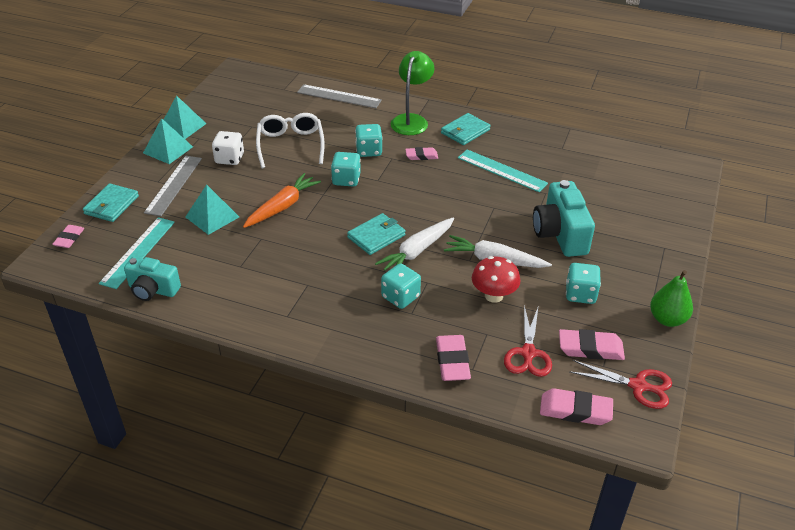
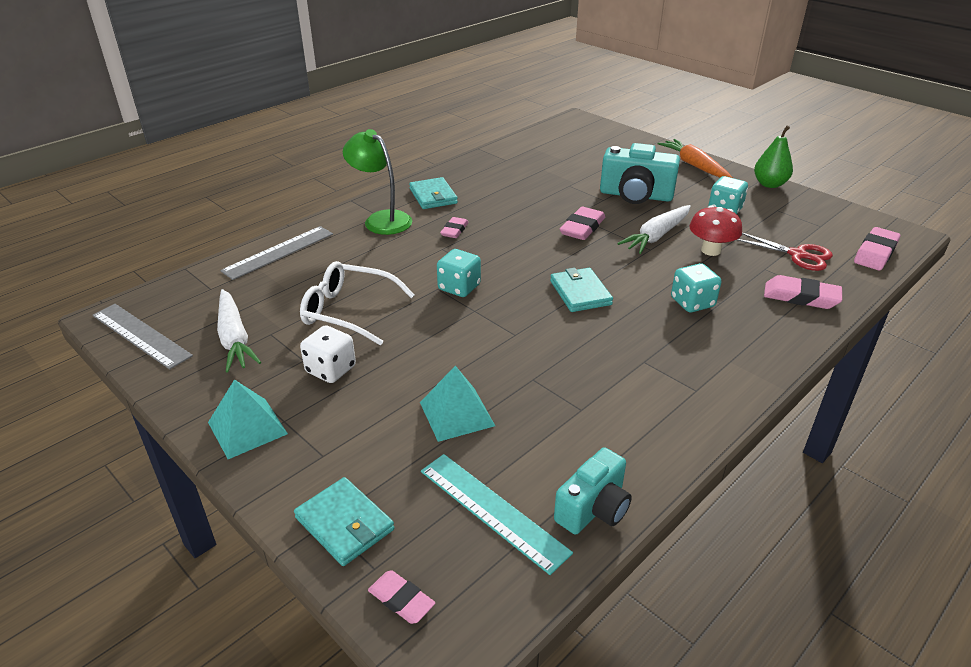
camera: 65 degrees left, 5 degrees down
grey ruler [144,156,202,216] -> grey ruler moved to [93,304,193,369]
turquoise pyramid [164,95,207,139] -> none
orange carrot [243,173,321,228] -> orange carrot moved to [658,139,733,178]
turquoise dice [355,124,383,157] -> none
white carrot [375,217,454,270] -> white carrot moved to [217,289,261,372]
turquoise ruler [458,149,548,192] -> none
pink eraser [559,329,625,360] -> pink eraser moved to [560,207,605,240]
red scissors [569,360,672,409] -> none

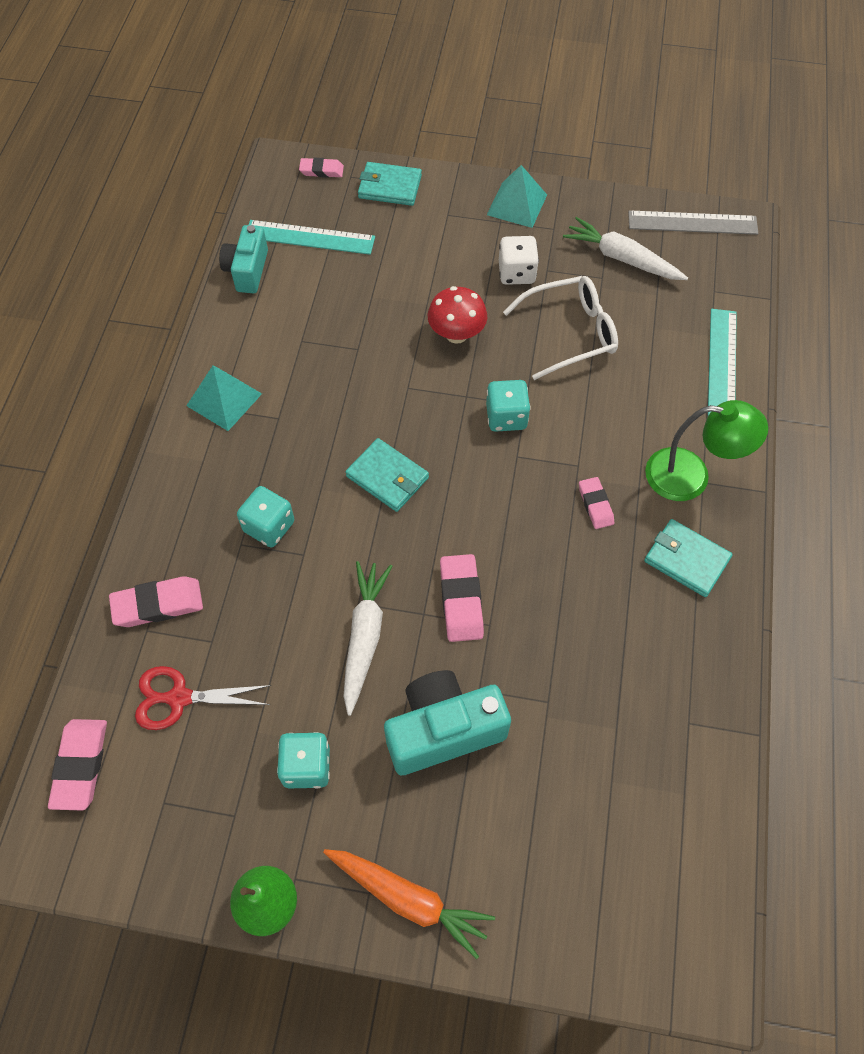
camera: 145 degrees right, 25 degrees up
grey ruler [220,226,333,280] -> turquoise ruler [708,309,737,415]
turquoise pyramid [420,366,495,442] -> turquoise pyramid moved to [186,365,262,431]
red mushroom [689,205,742,256] -> red mushroom moved to [428,286,487,344]

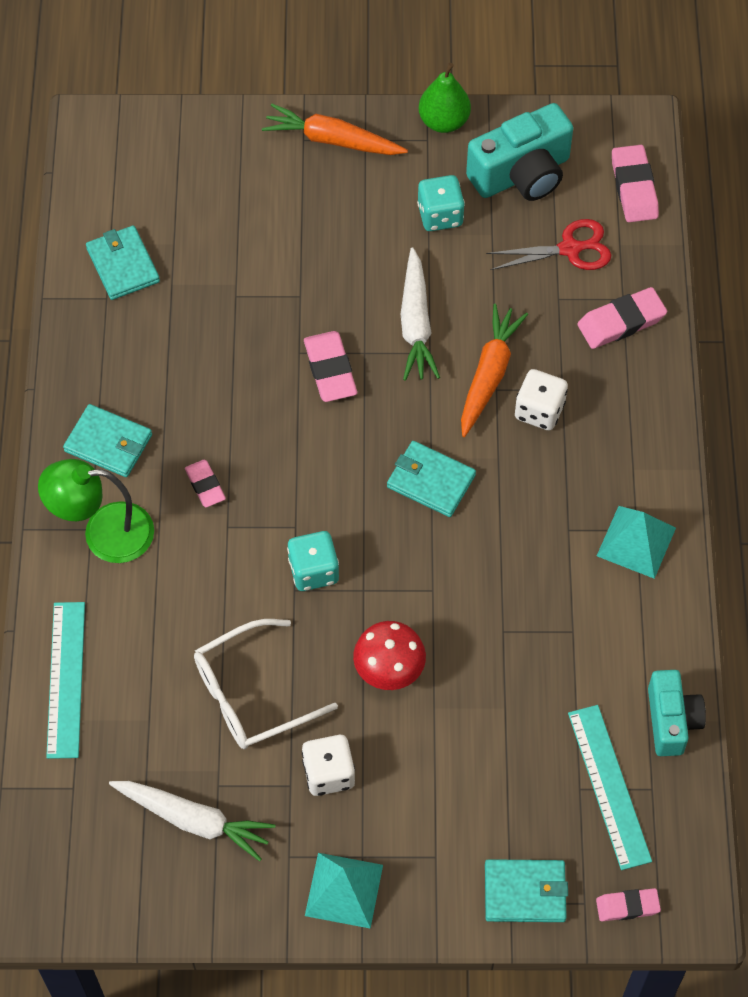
camera: 170 degrees right, 0 degrees up
turquoise dice [237,486,294,547] -> white dice [515,369,568,430]
turquoise ruler [249,220,375,255] -> turquoise ruler turned 75 degrees clockwise [568,705,652,870]
turquoise camera [384,670,511,775] -> turquoise camera moved to [466,103,573,201]
grey ruler [628,210,758,235] -> none
none -> turquoise wallet [86,225,160,300]
none -> orange carrot [461,304,528,437]

